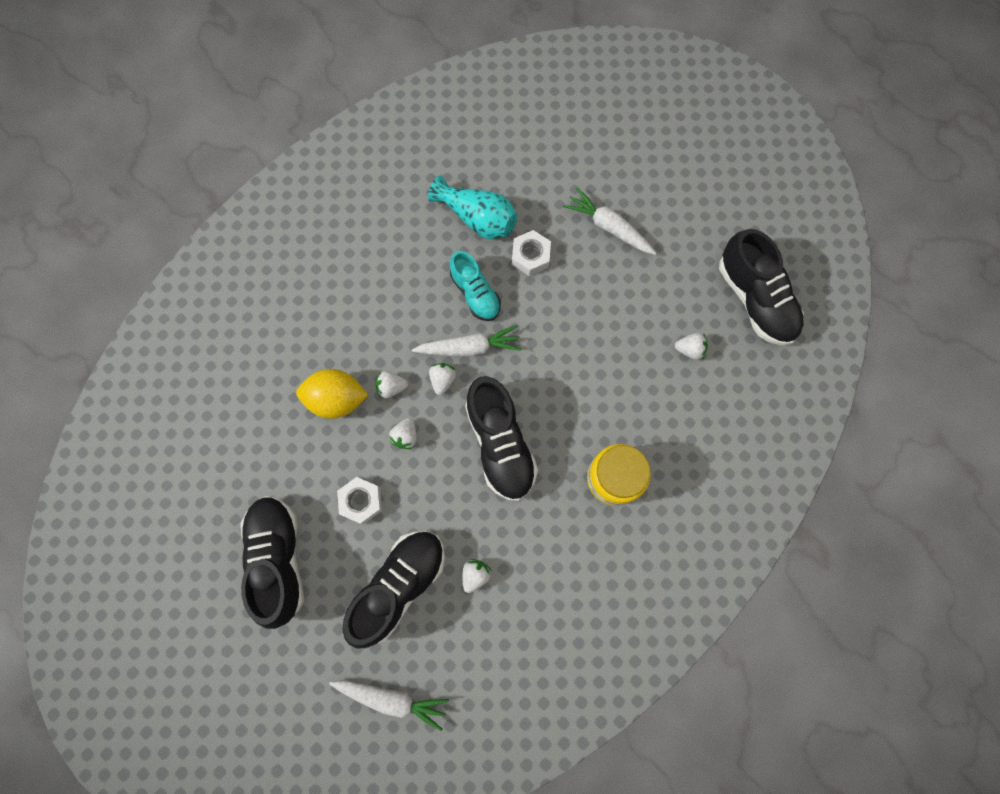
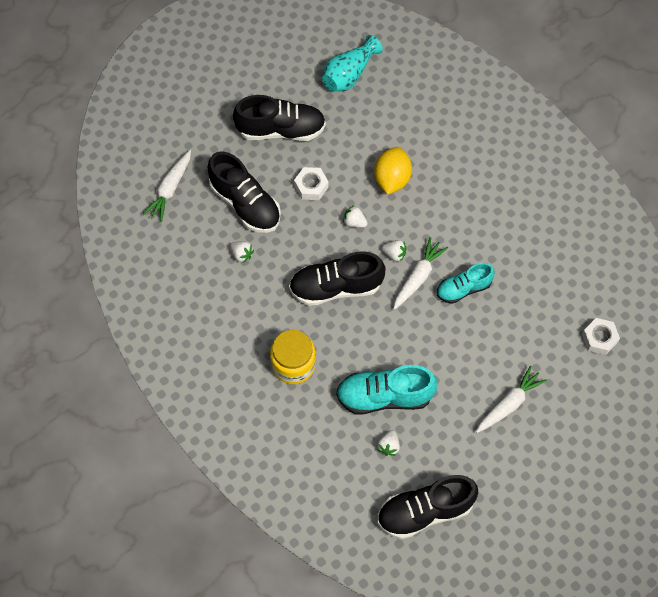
camera: 100 degrees right, 10 degrees down
white strawberry [376,371,408,398] -> none
white carrot [412,325,521,356] -> white carrot turned 150 degrees counterclockwise [393,237,448,310]
turquoise vase [428,175,517,239] -> turquoise vase moved to [322,35,383,91]
white nut [512,230,551,276] -> white nut moved to [582,318,620,355]
none -> turquoise shoe [336,365,438,414]

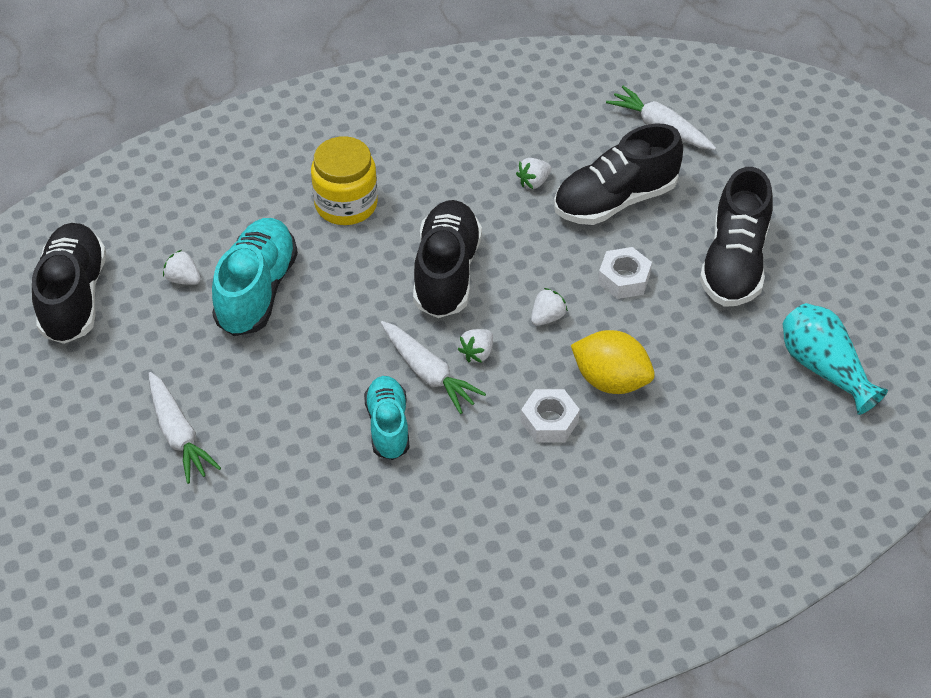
camera: 105 degrees right, 15 degrees down
white nut [582,318,620,355] -> white nut moved to [521,389,580,443]

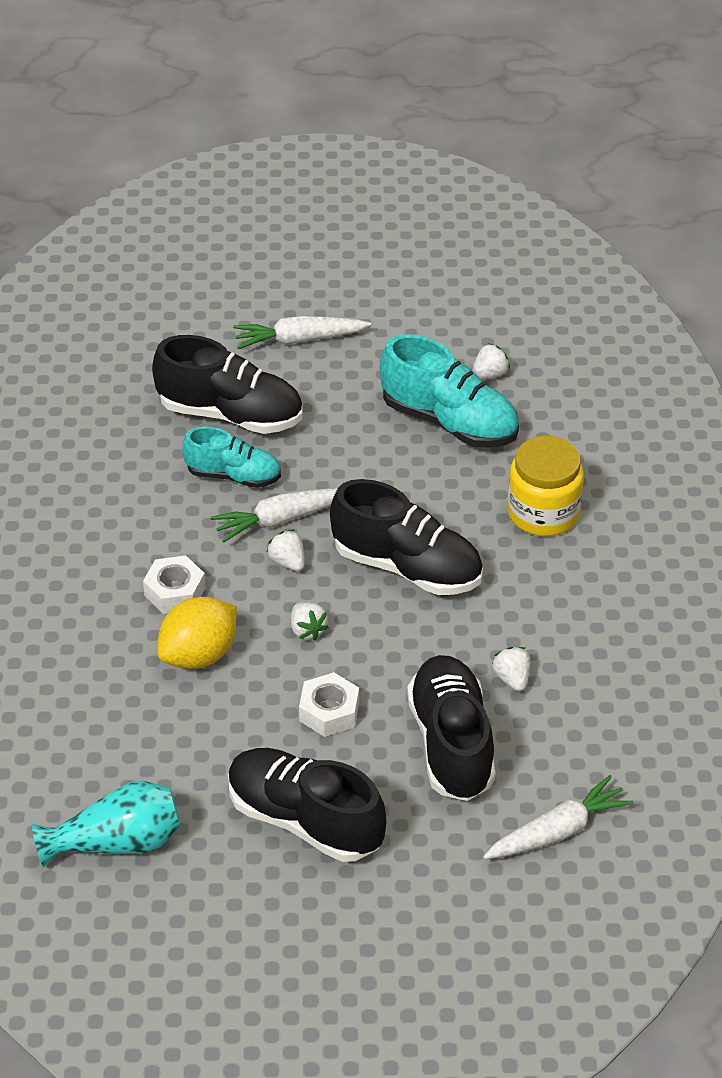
camera: 110 degrees right, 5 degrees down
black shoe [32,223,106,344] -> black shoe moved to [152,335,302,434]

